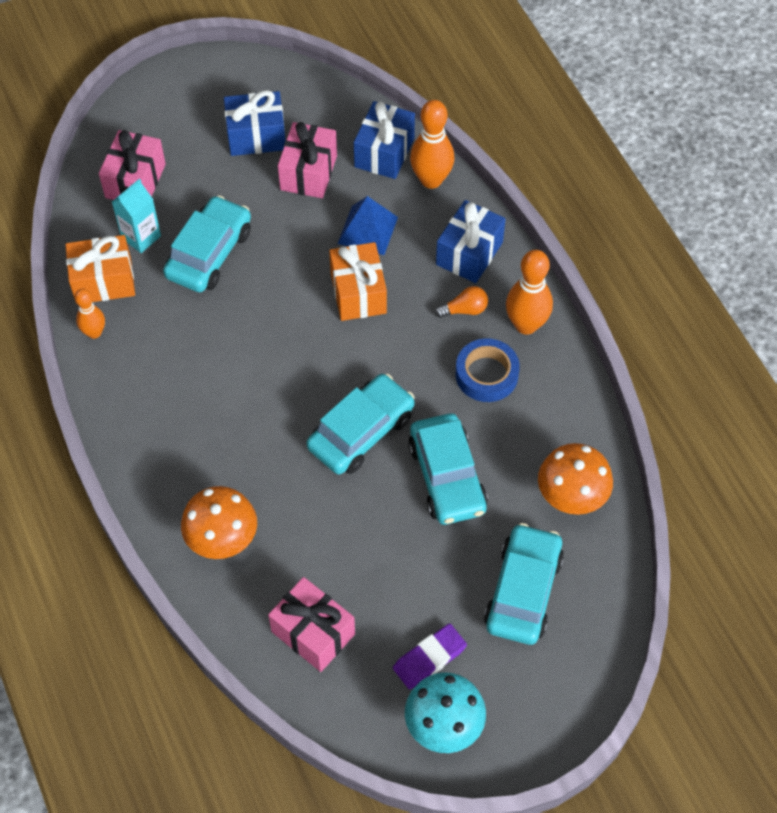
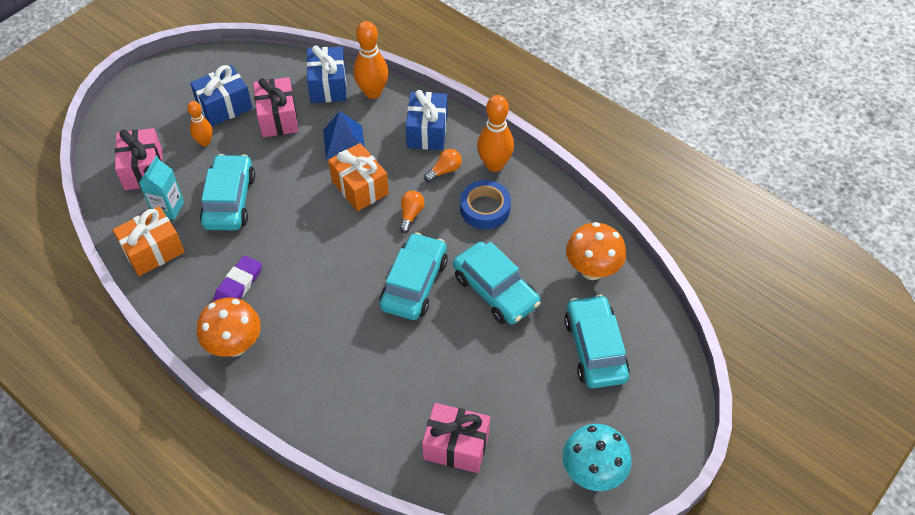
camera: 25 degrees left, 5 degrees down
orange bowling pin [75,288,105,339] -> orange bowling pin moved to [187,101,213,147]
orange mushroom [181,486,257,559] -> orange mushroom moved to [197,297,261,357]
purple eraser [393,623,467,689] -> purple eraser moved to [214,255,262,301]
none -> orange light bulb [399,191,425,233]

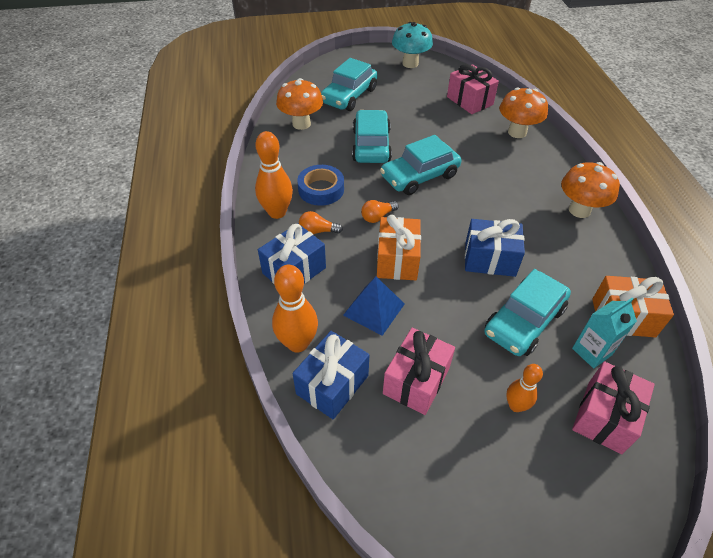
camera: 140 degrees left, 5 degrees down
blue gift [190,65,253,127] -> blue gift moved to [465,219,525,277]
purple eraser [214,255,262,301] -> none
none -> orange mushroom [499,87,548,138]

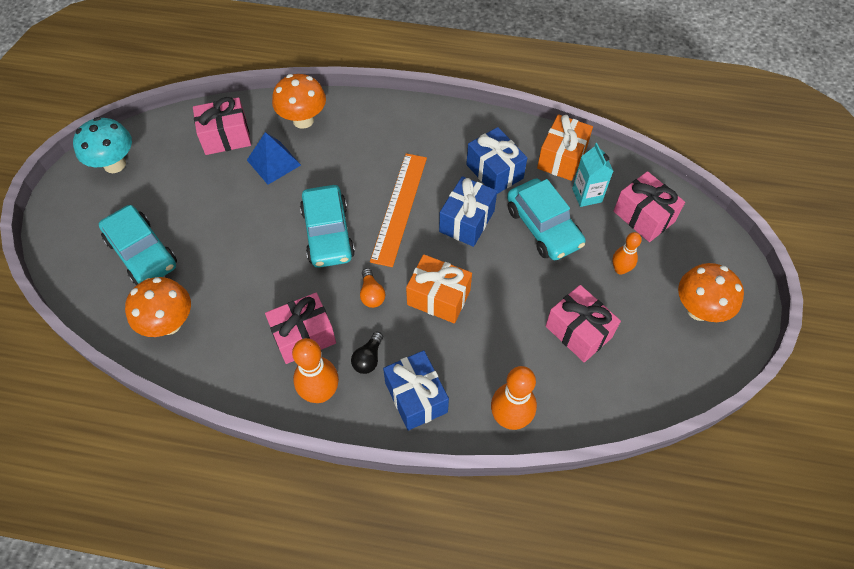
camera: 70 degrees left, 10 degrees up
blue gift [292,331,369,419] -> blue gift moved to [466,127,527,194]
blue tape [297,165,344,206] -> pink gift [265,293,336,364]
orange light bulb [299,211,343,234] -> black light bulb [351,332,383,374]
blue pyramid [343,277,405,336] -> blue pyramid moved to [247,132,301,185]
turquoise car [352,110,392,163] -> none
orange mushroom [561,162,620,218] -> orange mushroom moved to [678,263,744,322]
none -> orange ruler [370,153,427,267]

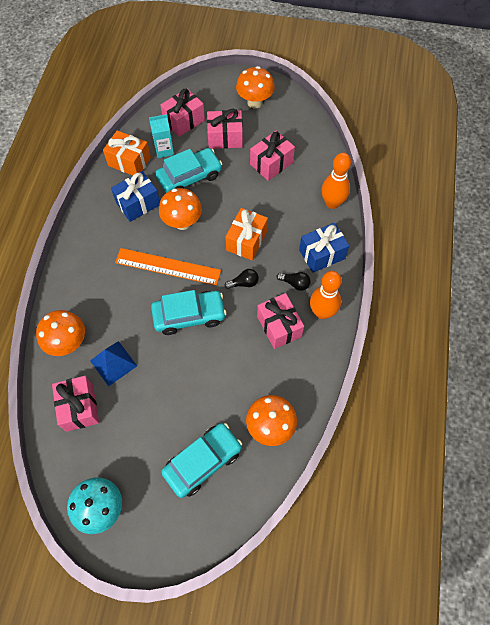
camera: 90 degrees left, 5 degrees up
orange light bulb [360,268,385,308] -> black light bulb [224,269,259,289]
blue gift [439,176,497,247] -> orange mushroom [159,188,202,230]
orange bowling pin [612,232,642,275] -> pink gift [207,109,243,149]

